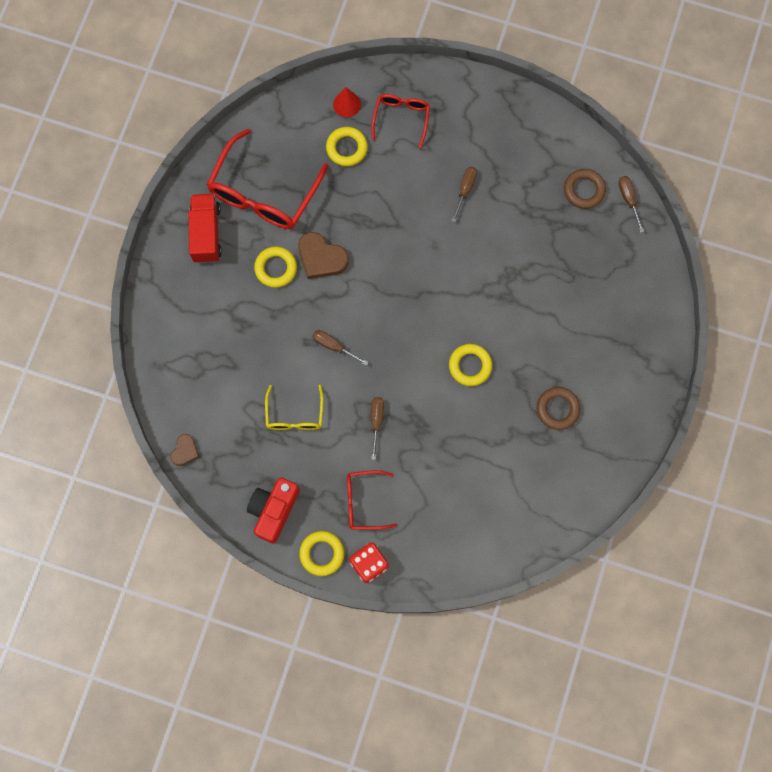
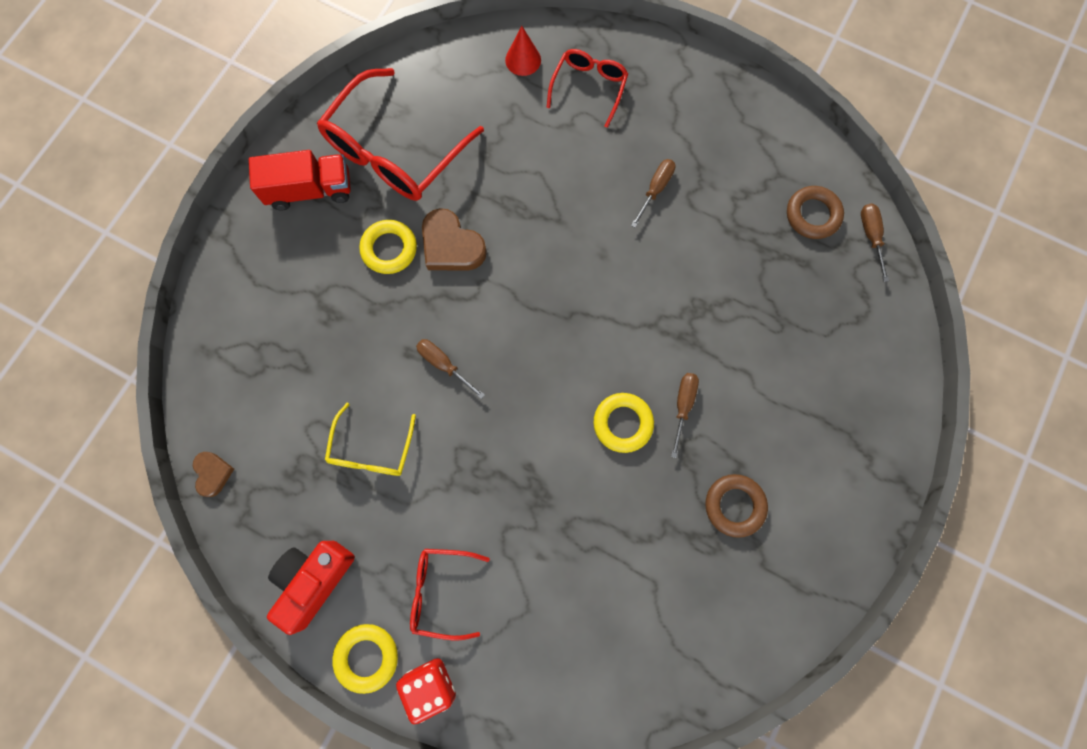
camera: 10 degrees right, 0 degrees up
brown heart [170,434,199,466] -> brown heart turned 45 degrees counterclockwise [193,452,234,497]
red truck [188,194,222,263] -> red truck turned 75 degrees clockwise [249,150,351,211]
yellow ring [326,127,368,166] -> none
brown screwdriver [371,397,384,460] -> brown screwdriver moved to [671,373,699,458]

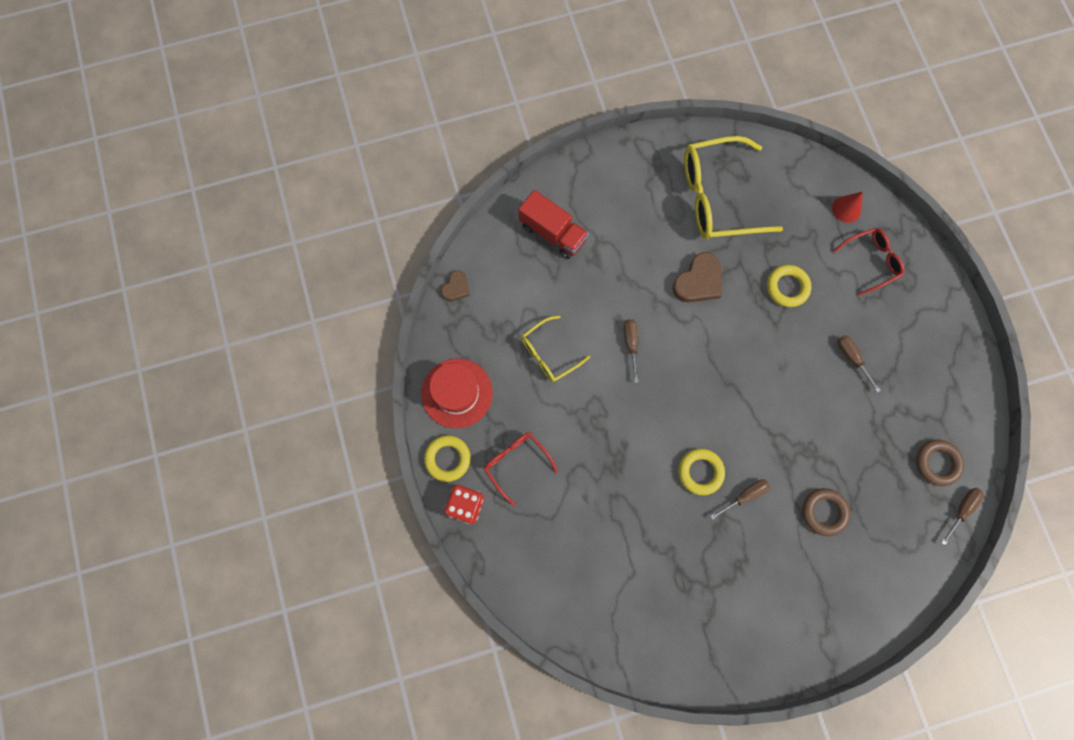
camera: 45 degrees right, 0 degrees up
red truck [249,150,351,211] -> red truck moved to [518,190,589,259]
red camera [267,541,355,635] -> red hat [421,359,492,428]
red glasses [317,68,484,201] -> yellow glasses [684,136,783,239]
yellow ring [359,220,417,274] -> yellow ring moved to [767,265,811,307]
brown heart [422,208,487,271] -> brown heart turned 135 degrees counterclockwise [672,252,722,302]
brown screwdriver [631,159,675,228] -> brown screwdriver turned 105 degrees counterclockwise [837,335,881,393]
brown ring [705,474,768,538] -> brown ring moved to [802,488,850,536]

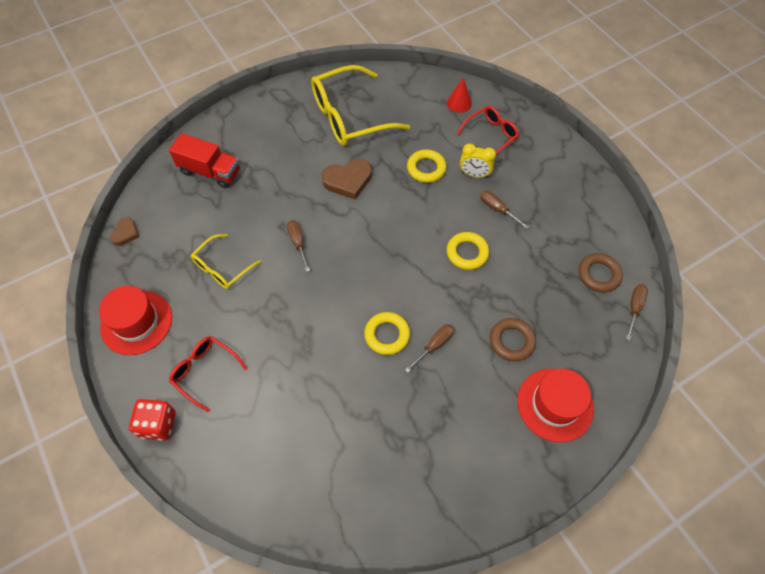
camera: 15 degrees left, 15 degrees down
yellow ring [424,435,471,482] -> yellow ring moved to [447,232,489,270]
brown heart [672,252,722,302] -> brown heart turned 45 degrees clockwise [322,159,372,200]
none -> yellow clock [460,143,496,178]
none -> red hat [517,369,594,442]

